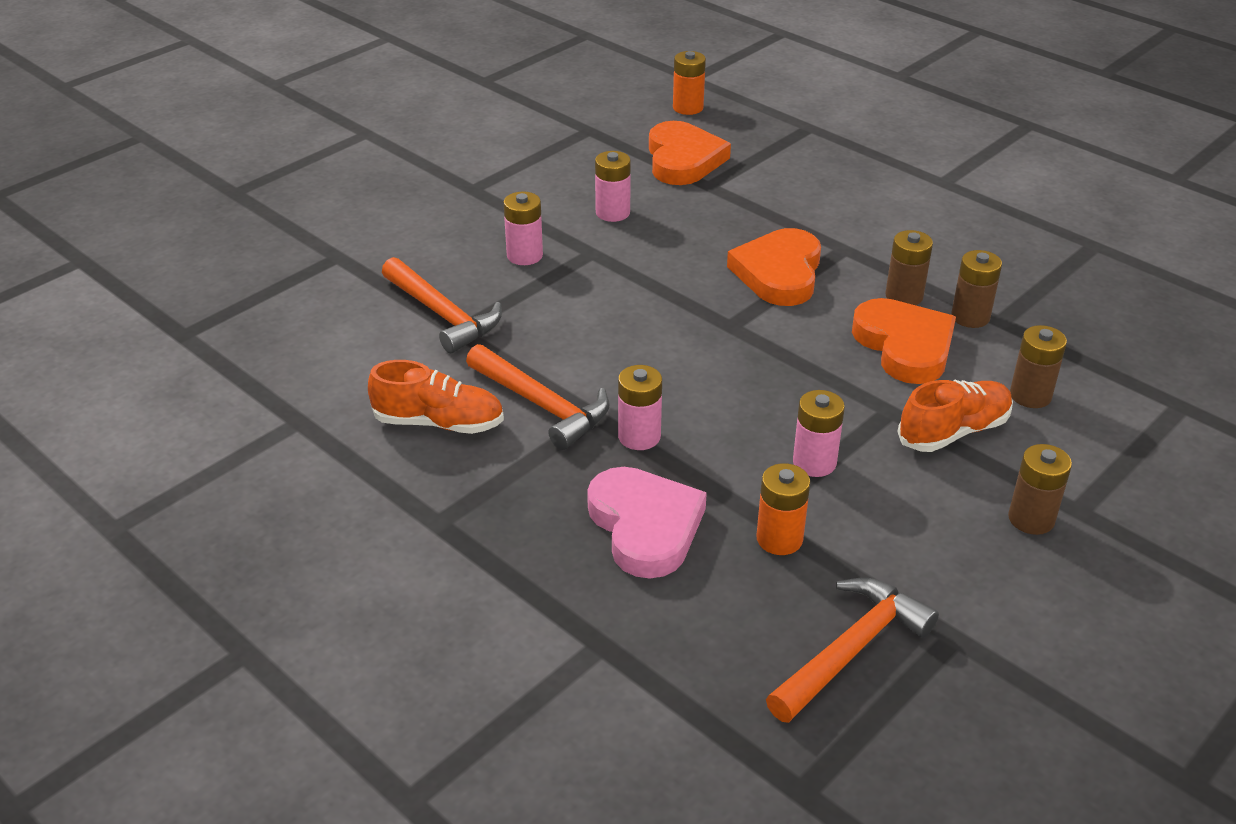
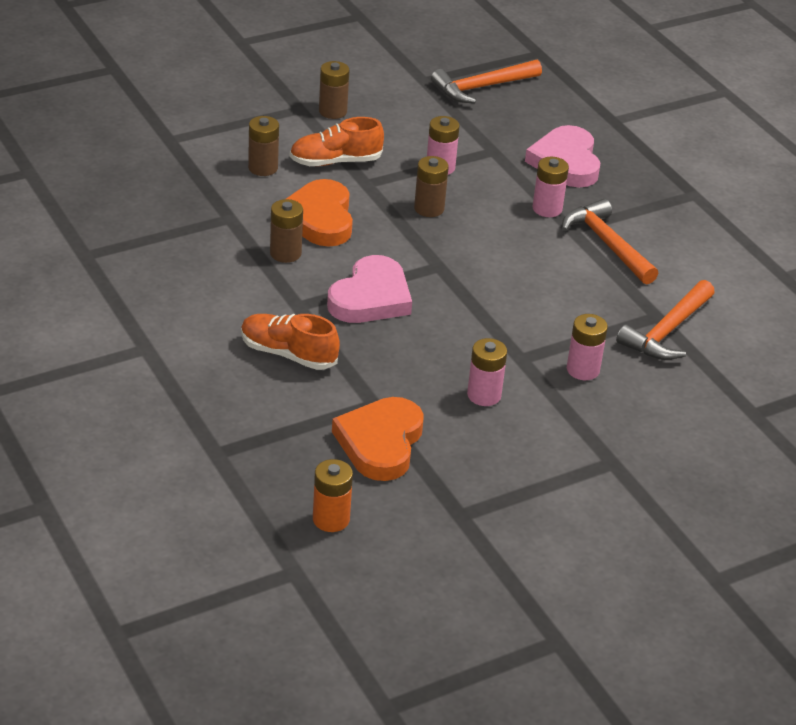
camera: 165 degrees left, 0 degrees up
orange shoe [368,360,504,434] -> orange shoe moved to [241,313,340,370]
orange hammer [382,257,502,354] -> orange hammer turned 120 degrees counterclockwise [616,280,715,360]
orange heart [727,228,821,306] -> pink heart [327,255,412,323]
orange battery [756,463,810,555] -> none
brown battery [951,250,1002,328] -> brown battery moved to [414,156,449,217]

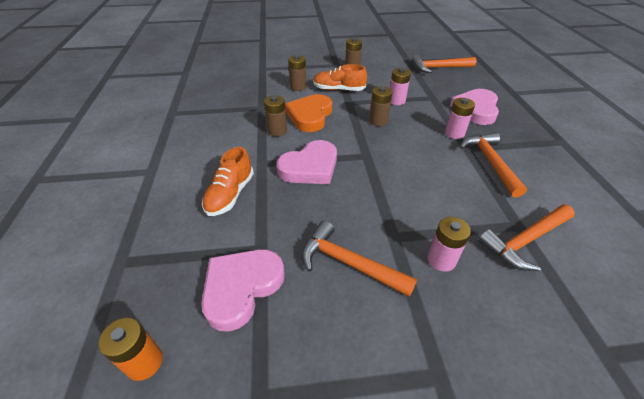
camera: 25 degrees right, 5 degrees up
orange shoe [241,313,340,370] -> orange shoe turned 120 degrees counterclockwise [202,147,254,216]
orange heart [332,397,424,481] -> pink heart [201,249,285,332]
pink battery [467,338,507,406] -> orange hammer [302,221,417,297]

